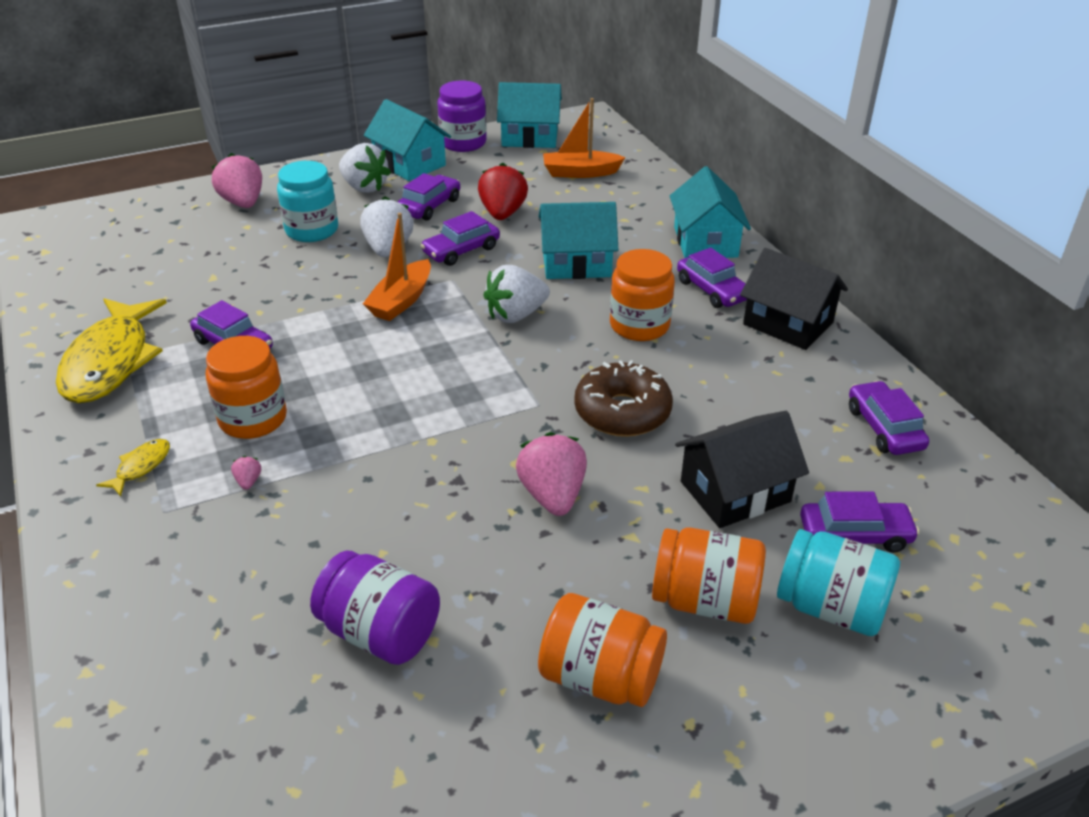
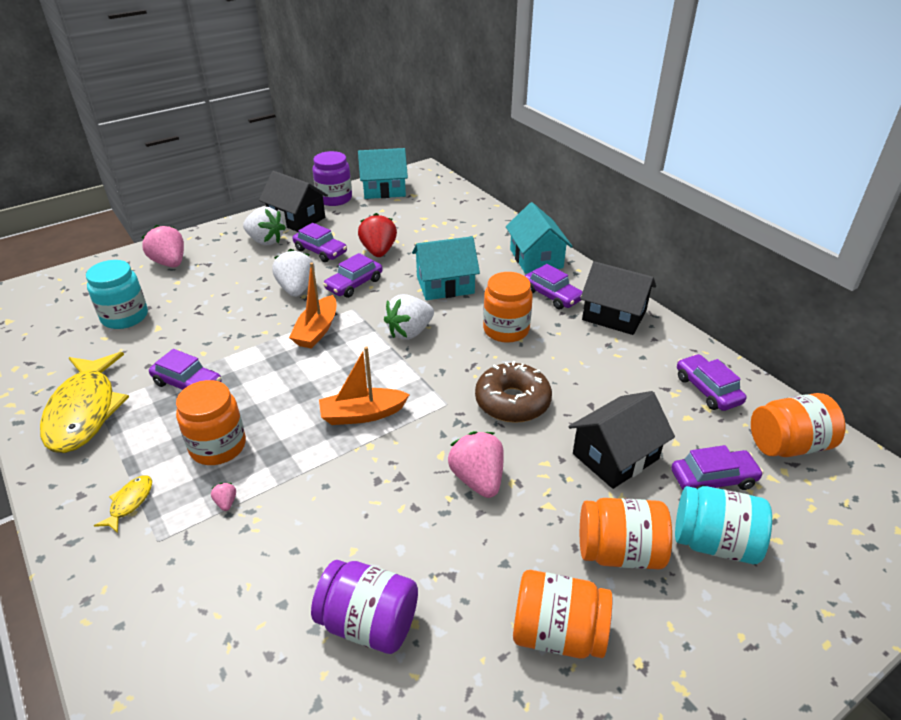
camera: 10 degrees left, 0 degrees up
turquoise jar [277,161,338,242] -> turquoise jar moved to [86,260,148,329]
turquoise house [364,99,451,181] -> black house [259,171,328,232]
purple car [397,173,460,221] -> purple car turned 105 degrees clockwise [293,223,347,262]
orange boat [543,98,626,178] -> orange boat moved to [319,346,410,425]
none -> orange jar [751,393,846,457]

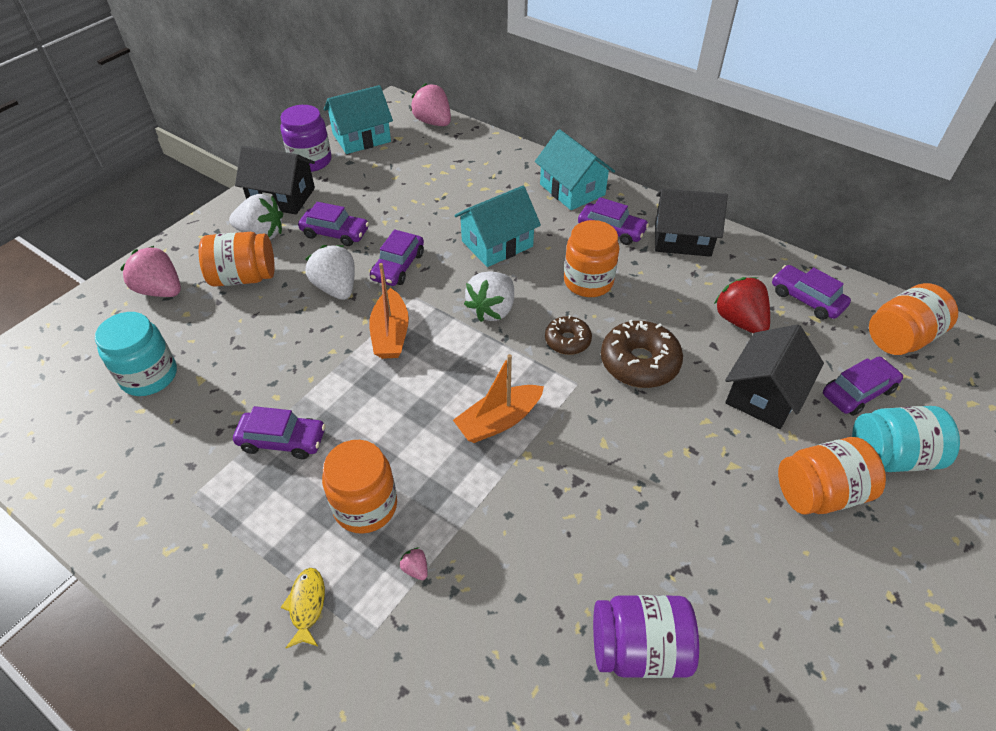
camera: 20 degrees left, 10 degrees up
yellow fish [40,352,129,453] -> none
red strawberry [358,213,397,257] -> red strawberry moved to [714,277,770,333]
pink strawberry [448,431,504,498] -> pink strawberry moved to [411,83,451,126]
orange jar [513,570,612,659] -> orange jar moved to [199,232,275,287]
none -> brown donut [545,315,592,355]

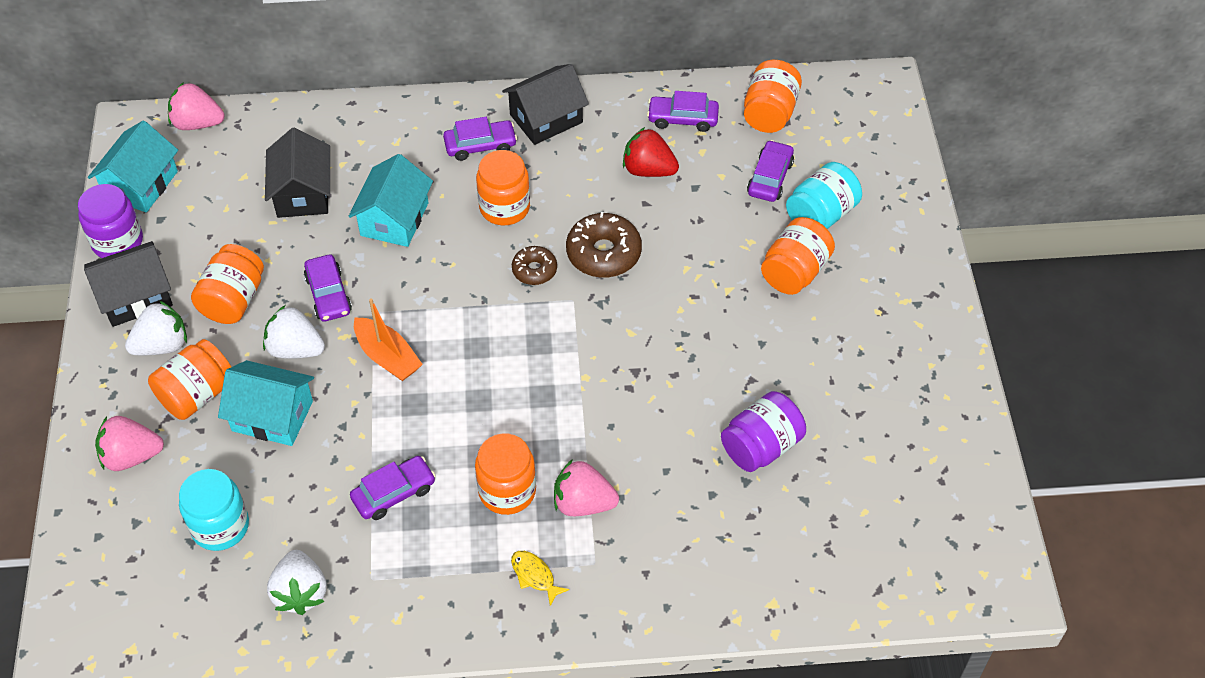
camera: 40 degrees left, 5 degrees up
purple car [298,202,369,246] -> orange jar [191,244,264,324]
pink strawberry [399,548,428,580] -> pink strawberry [554,459,619,516], size x2.39
orange boat [453,354,544,443] -> none
white strawberry [464,272,514,322] -> white strawberry moved to [267,550,327,615]
turquoise house [535,129,615,210] -> turquoise house moved to [218,360,314,446]
black house [725,324,824,429] -> black house moved to [265,128,330,218]

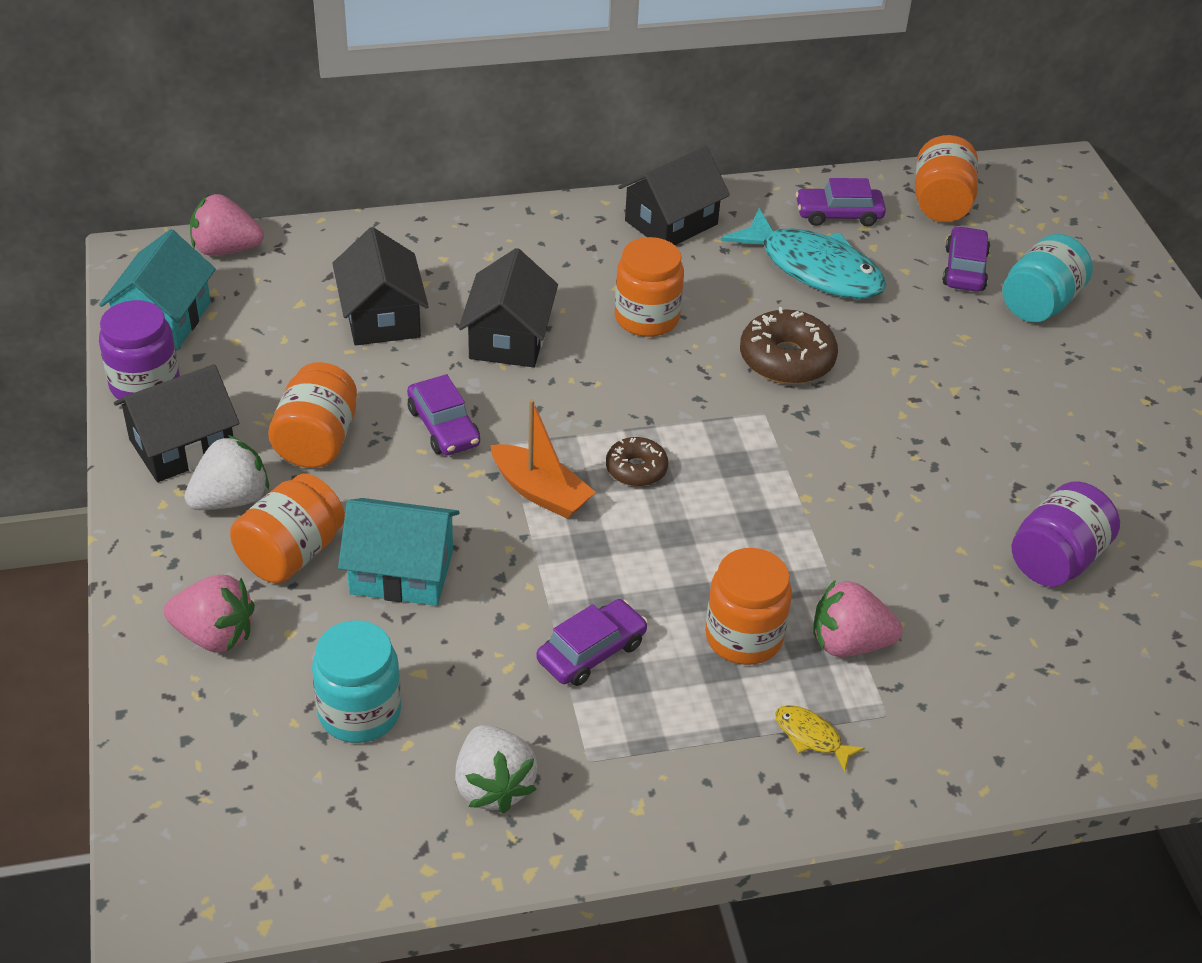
camera: 10 degrees left, 10 degrees down
pink strawberry [95,416,164,471] -> pink strawberry turned 150 degrees counterclockwise [164,575,255,652]
white strawberry [263,305,325,359] -> none
turquoise house [349,154,433,247] -> black house [459,248,558,367]
purple car [443,117,517,161] -> none
brown donut [512,246,557,285] -> brown donut moved to [606,437,668,486]
red strawberry [623,127,679,177] -> turquoise fish [721,208,886,299]
orange jar [761,217,835,295] -> none

